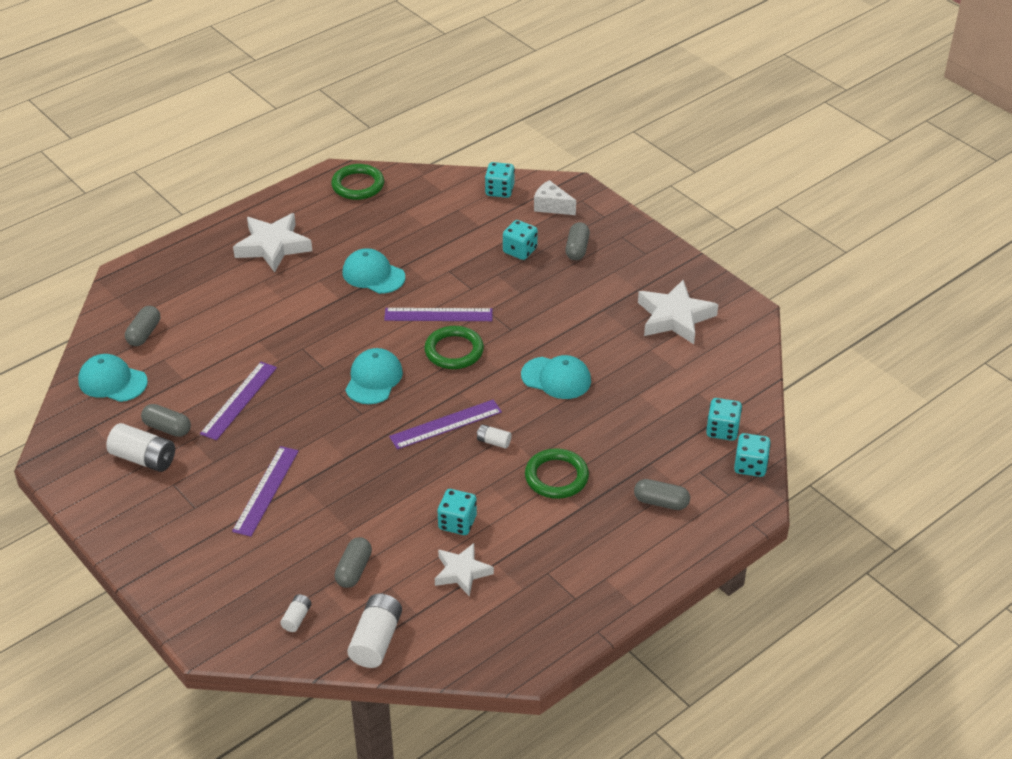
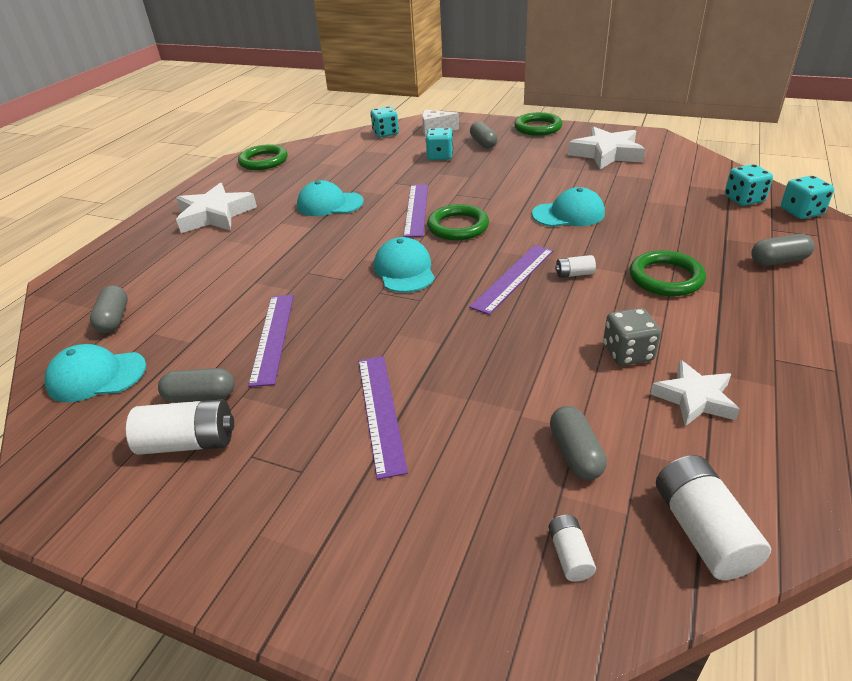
camera: 25 degrees left, 5 degrees down
purple ruler [384,308,493,321] -> purple ruler turned 60 degrees counterclockwise [403,184,428,237]
turquoise dice [438,489,477,535] -> grey dice [603,308,661,366]
none -> green ring [514,112,562,136]

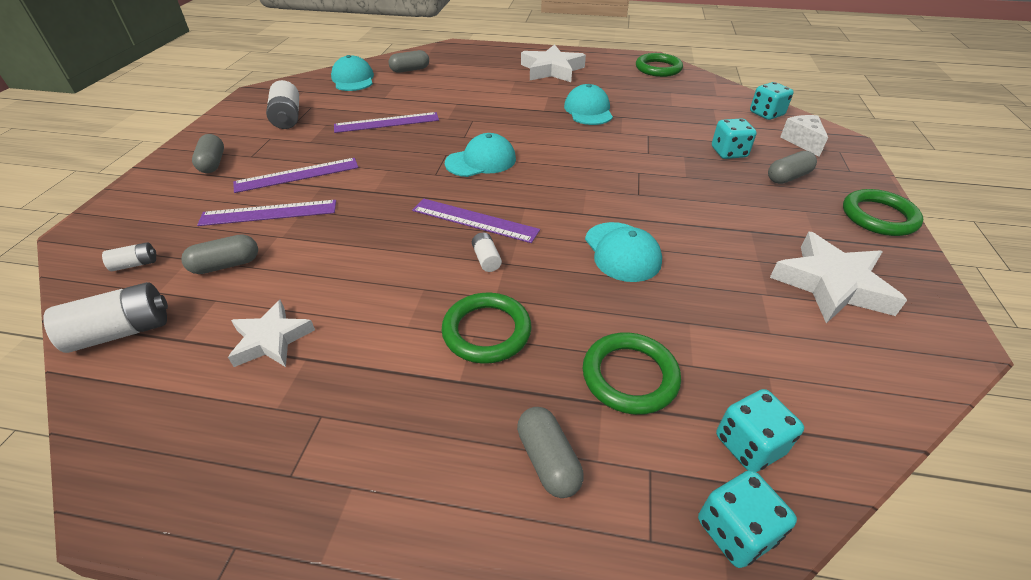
camera: 75 degrees right, 5 degrees up
grey capsule [158,368,235,403] -> grey capsule moved to [192,134,224,173]
purple ruler [403,184,428,237] -> purple ruler moved to [197,200,336,226]
green ring [427,204,489,240] -> green ring moved to [583,332,681,415]
grey dice [603,308,661,366] -> none

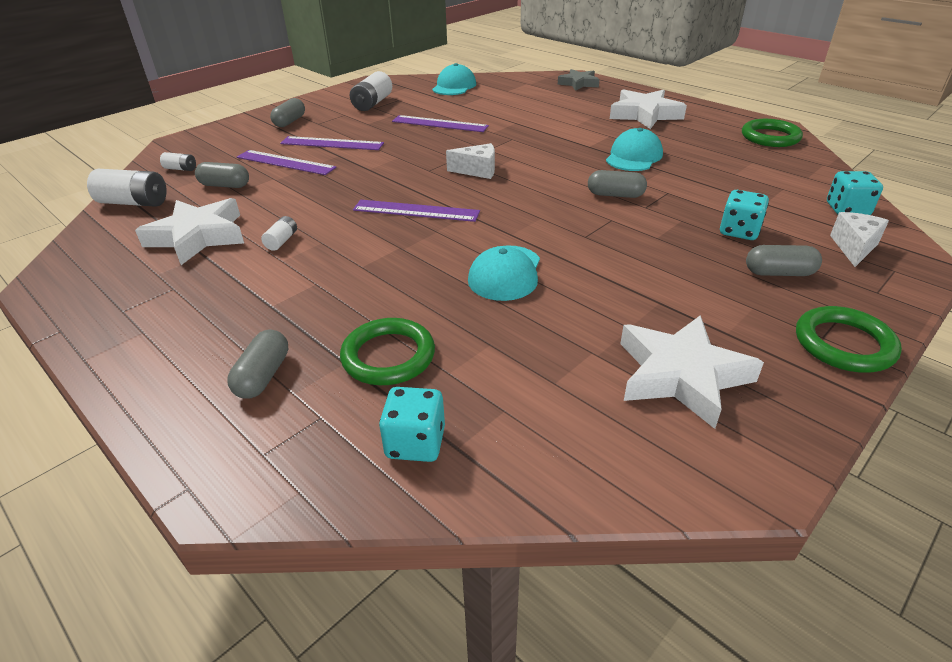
camera: 35 degrees right, 5 degrees down
white star [228,300,315,367] -> white star [135,198,244,265], size x1.57
grey capsule [388,50,429,73] -> grey capsule moved to [588,170,647,198]
purple ruler [412,198,540,243] -> purple ruler turned 45 degrees counterclockwise [353,200,480,222]
green ring [441,293,532,364] -> none
turquoise cap [445,133,516,177] -> white cheese [446,143,495,179]
white battery [472,232,502,272] -> white battery moved to [261,216,297,251]
turquoise dice [698,470,797,568] -> none
none -> grey star [558,69,600,91]

